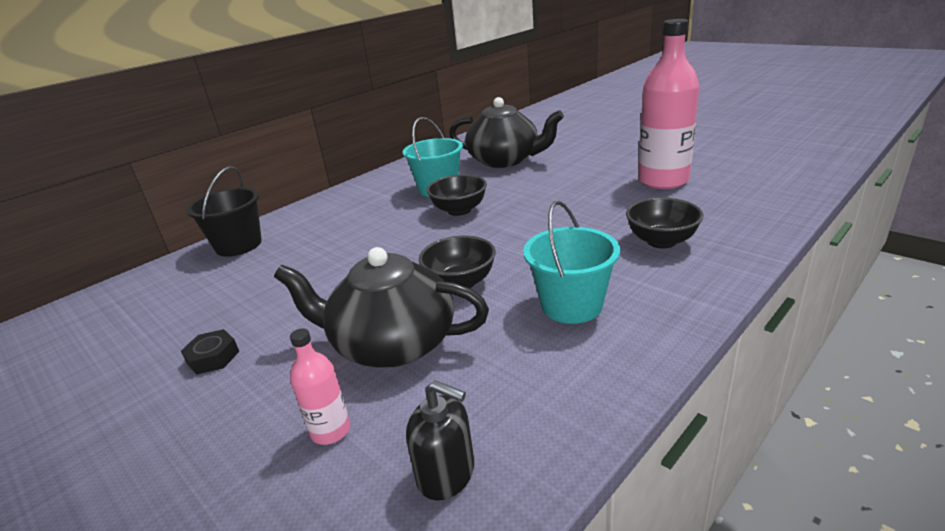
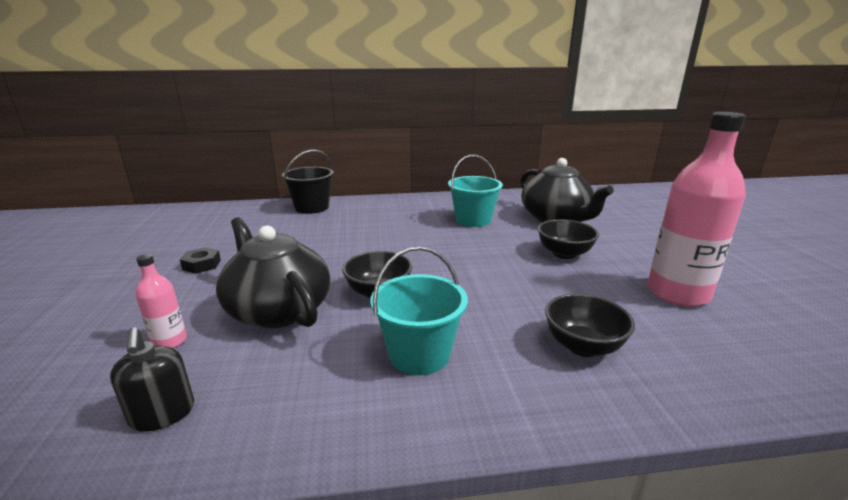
camera: 35 degrees right, 5 degrees down
black bowl [426,174,487,216] -> black bowl moved to [538,219,599,259]

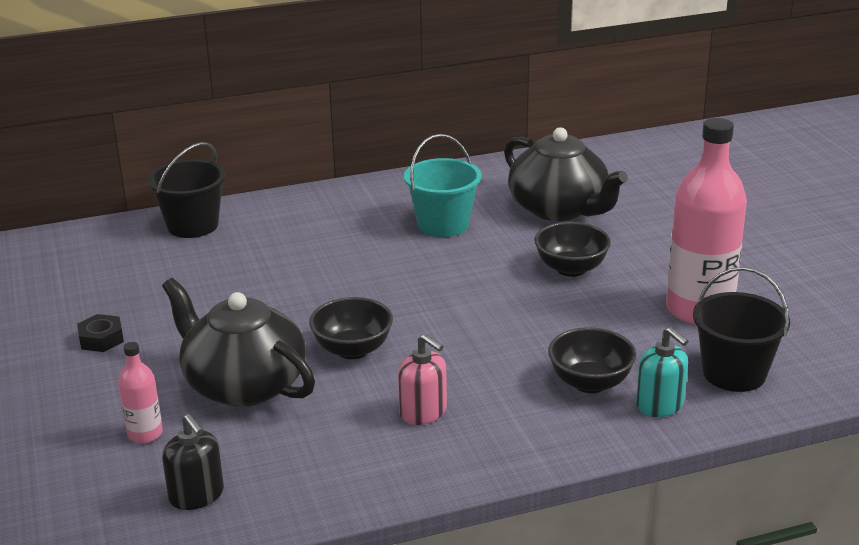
camera: 10 degrees left, 5 degrees up
turquoise bucket [370,246,468,375] -> pink soap dispenser [398,334,447,425]
none -> turquoise soap dispenser [636,327,688,417]
none -> black bucket [693,267,790,392]

